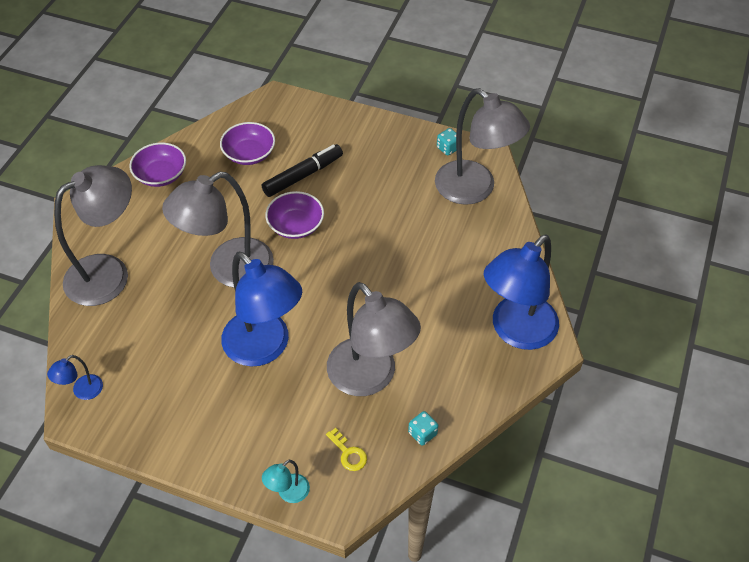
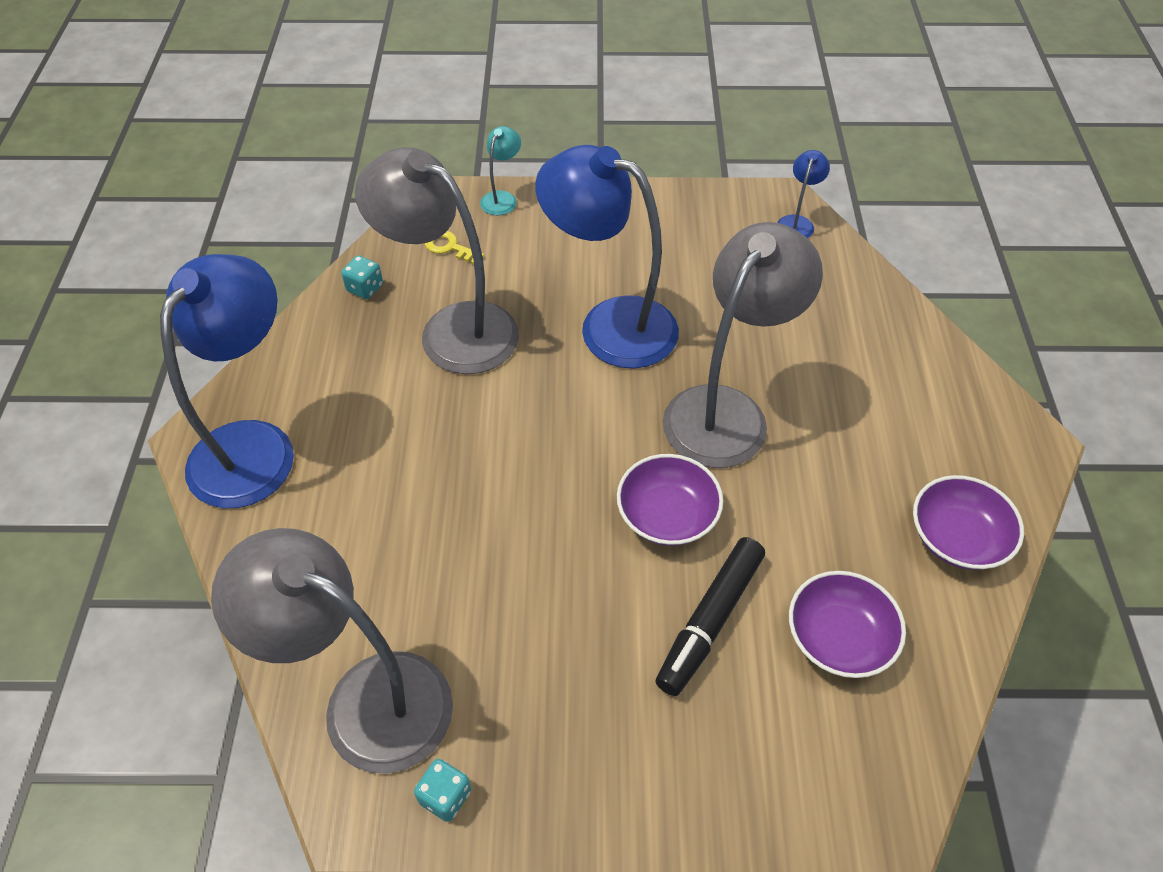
camera: 160 degrees right, 0 degrees up
grey lamp [54,165,132,306] -> none

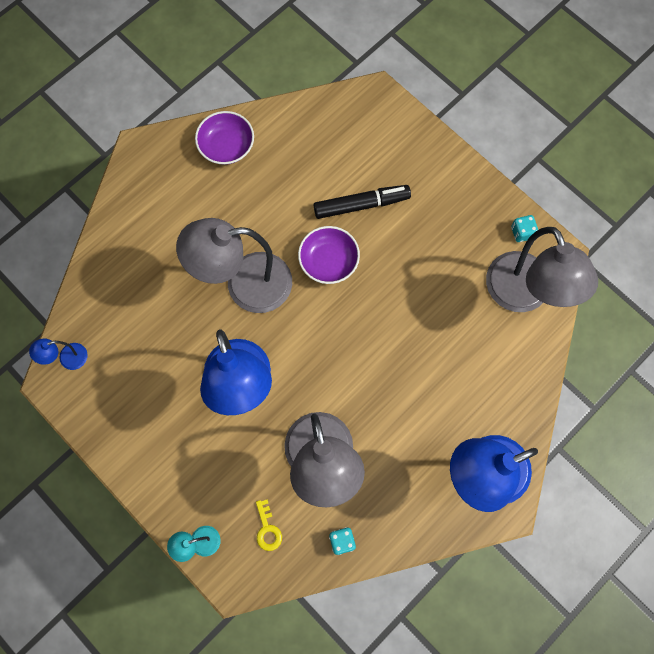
camera: 135 degrees left, 20 degrees up
purple bowl [789,571,906,678] -> none

